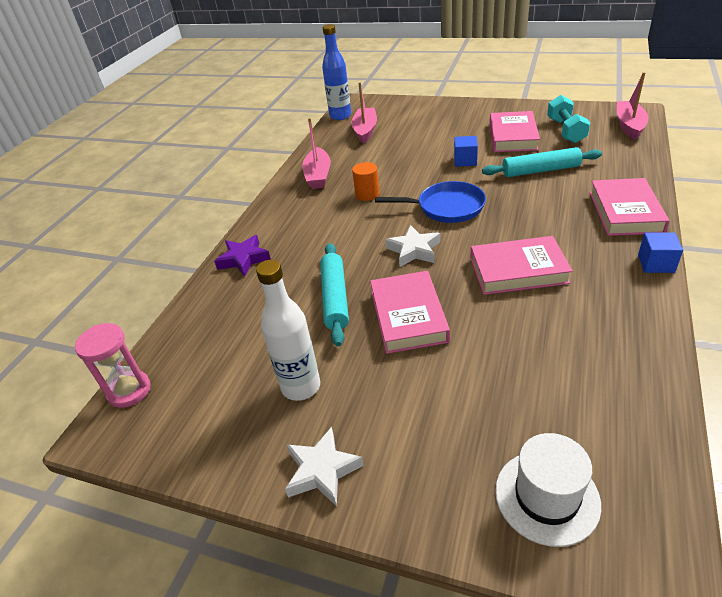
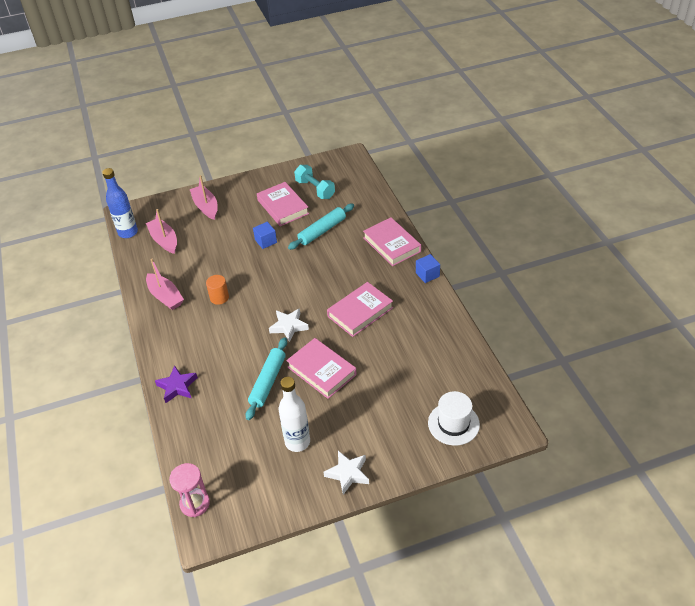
camera: 40 degrees left, 5 degrees up
turquoise rolling pin [320,243,349,346] -> turquoise rolling pin turned 60 degrees clockwise [245,337,287,420]
blue pan [375,181,486,223] -> none
pink boat [617,72,649,140] -> pink boat moved to [190,175,218,220]

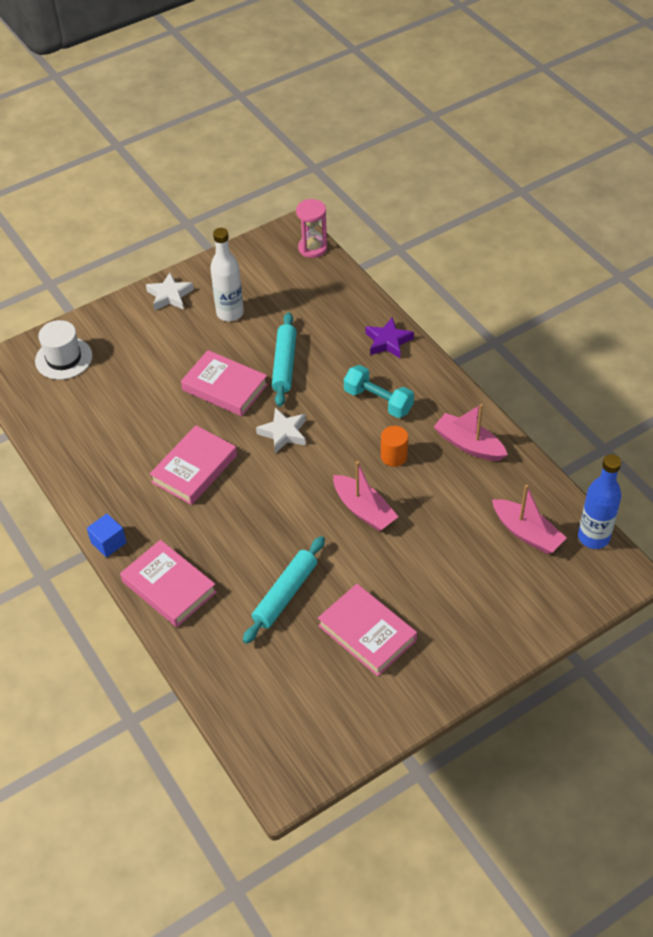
camera: 165 degrees right, 5 degrees up
pink boat [190,175,218,220] -> pink boat moved to [333,461,399,531]
blue cube [253,222,277,249] -> none
turquoise dumbbell [294,165,335,199] -> turquoise dumbbell moved to [344,365,414,418]

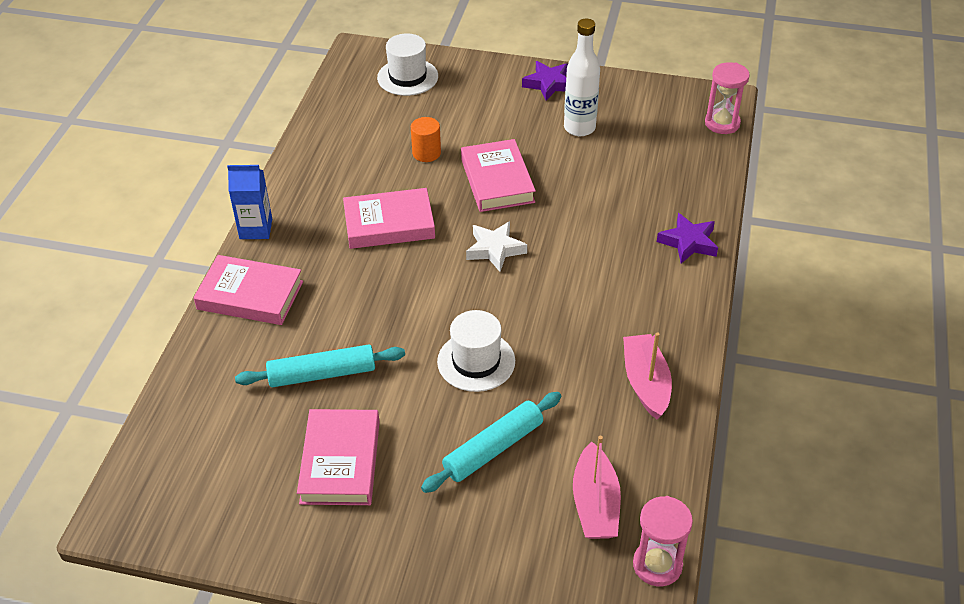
camera: 45 degrees right, 5 degrees down
blue cube [87,513,127,558] -> blue carton [227,165,272,239]
pink book [120,540,217,627] -> pink book turned 75 degrees counterclockwise [193,255,303,325]
white star [146,273,194,311] -> purple star [522,61,568,101]
turquoise rolling pin [271,312,297,407] -> turquoise rolling pin moved to [421,392,561,493]
pink boat [333,461,399,531] -> white hat [437,310,515,392]
turquoise dumbbell [344,365,414,418] -> none
orange cylinder [381,426,408,467] -> orange cylinder moved to [411,117,441,162]
blue bottle [578,454,621,549] -> pink hourglass [633,496,693,586]

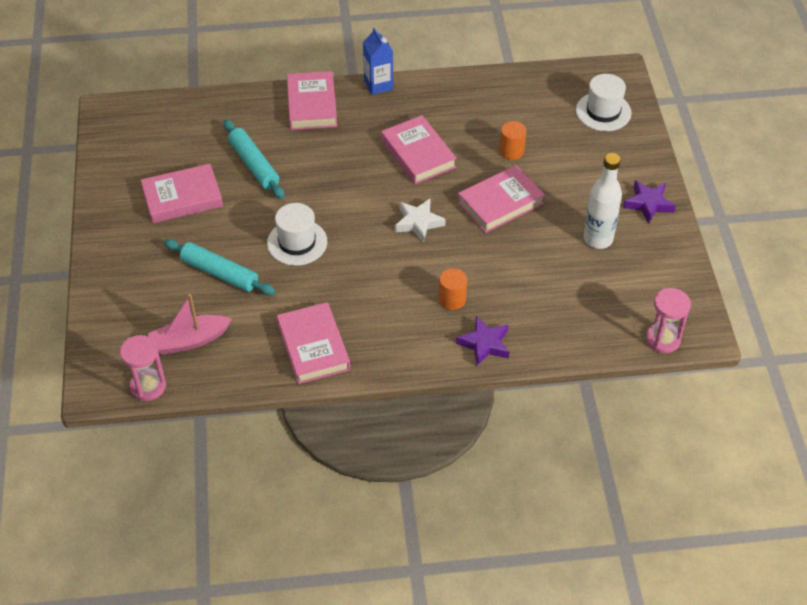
camera: 70 degrees right, 5 degrees up
pink boat [623,332,672,419] -> pink book [277,302,350,384]
none -> orange cylinder [439,268,467,310]

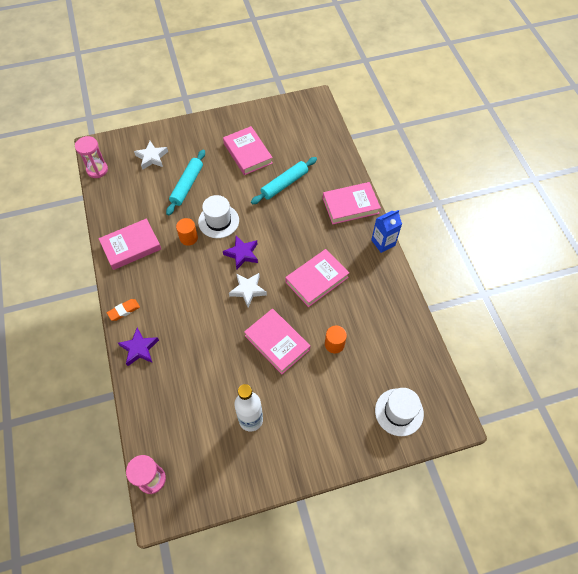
camera: 80 degrees right, 10 degrees up
pink boat [148,294,232,355] -> none
orange cylinder [439,268,467,310] -> orange cylinder moved to [176,218,198,246]
purple star [623,180,676,224] -> purple star moved to [223,236,258,269]
none -> orange eraser [107,299,140,321]
none -> white star [134,141,168,170]

